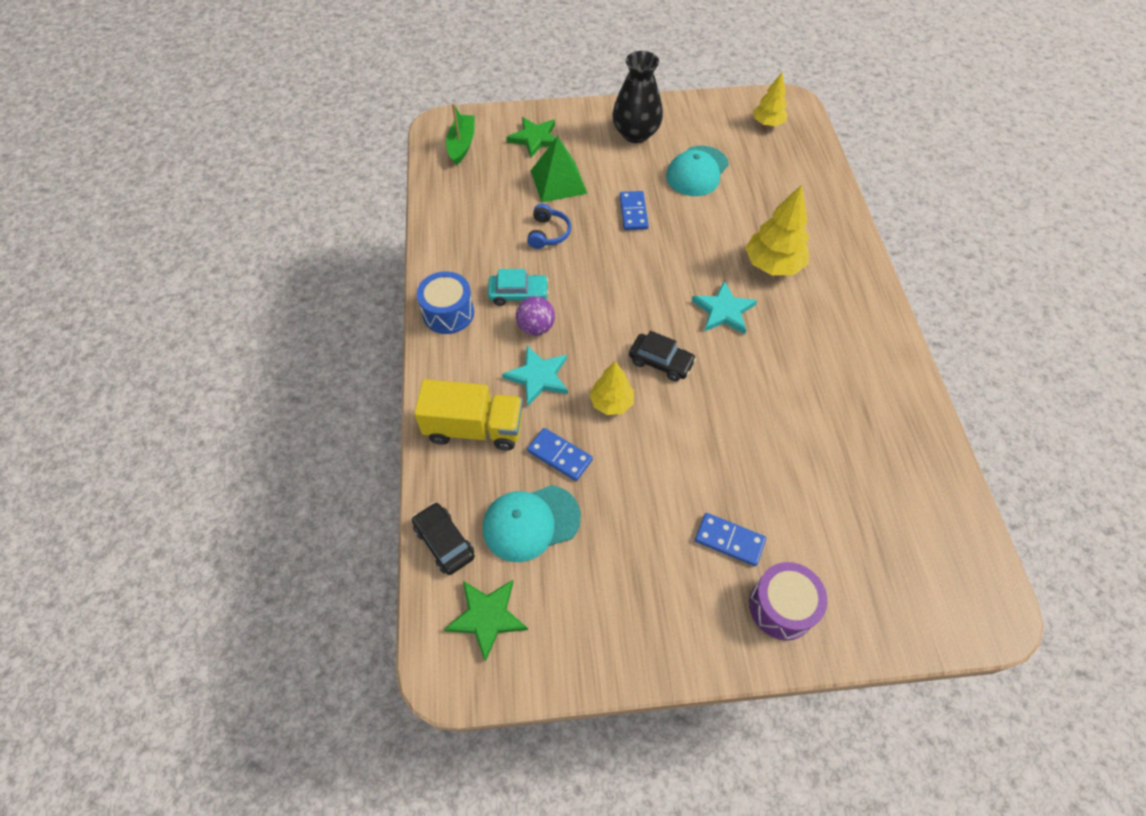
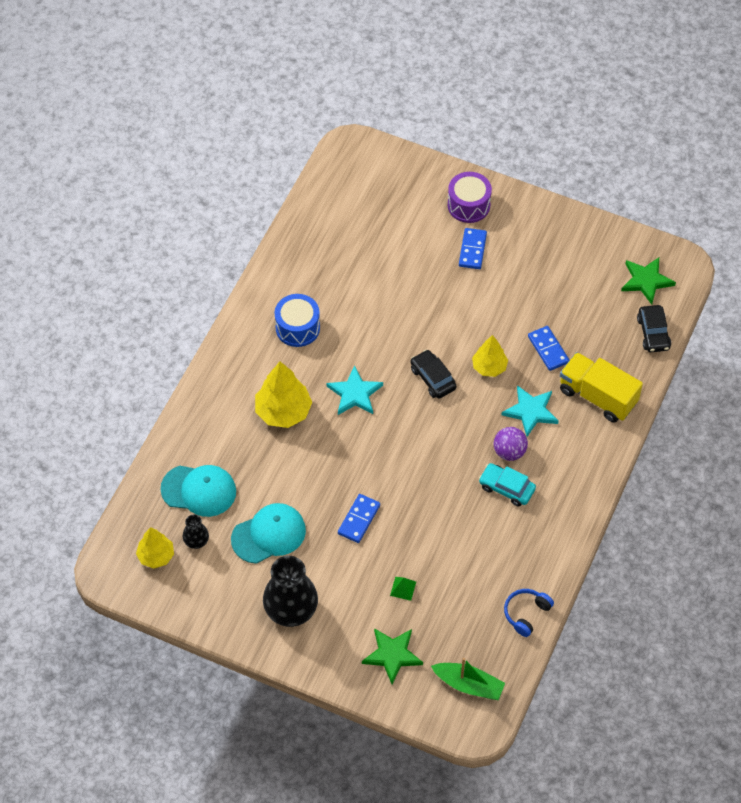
camera: 150 degrees left, 0 degrees up
blue drum [416,271,474,334] -> blue drum moved to [274,294,320,347]
green boat [446,103,475,165] -> green boat turned 105 degrees counterclockwise [431,658,505,700]
turquoise cap [483,485,581,562] -> turquoise cap moved to [160,465,236,517]
blue headphones [527,204,571,249] -> blue headphones moved to [504,589,554,637]
green pyramid [531,136,588,202] -> green pyramid [390,577,416,601], size x0.44
blue domino [695,513,766,566] -> blue domino turned 45 degrees clockwise [459,228,487,269]
none -> black vase [183,515,209,549]

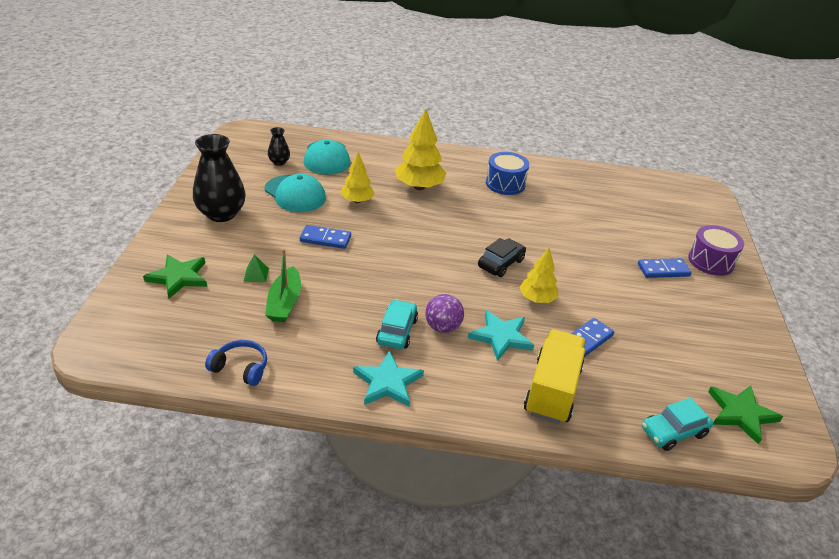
camera: 70 degrees right, 20 degrees down
yellow tree [136,527,174,569] -> yellow tree moved to [341,152,375,203]
turquoise star [327,365,383,415] -> turquoise star moved to [353,350,424,407]
green boat [431,658,505,700] -> green boat moved to [265,249,301,322]
black car [637,305,671,352] -> turquoise car [642,398,713,451]

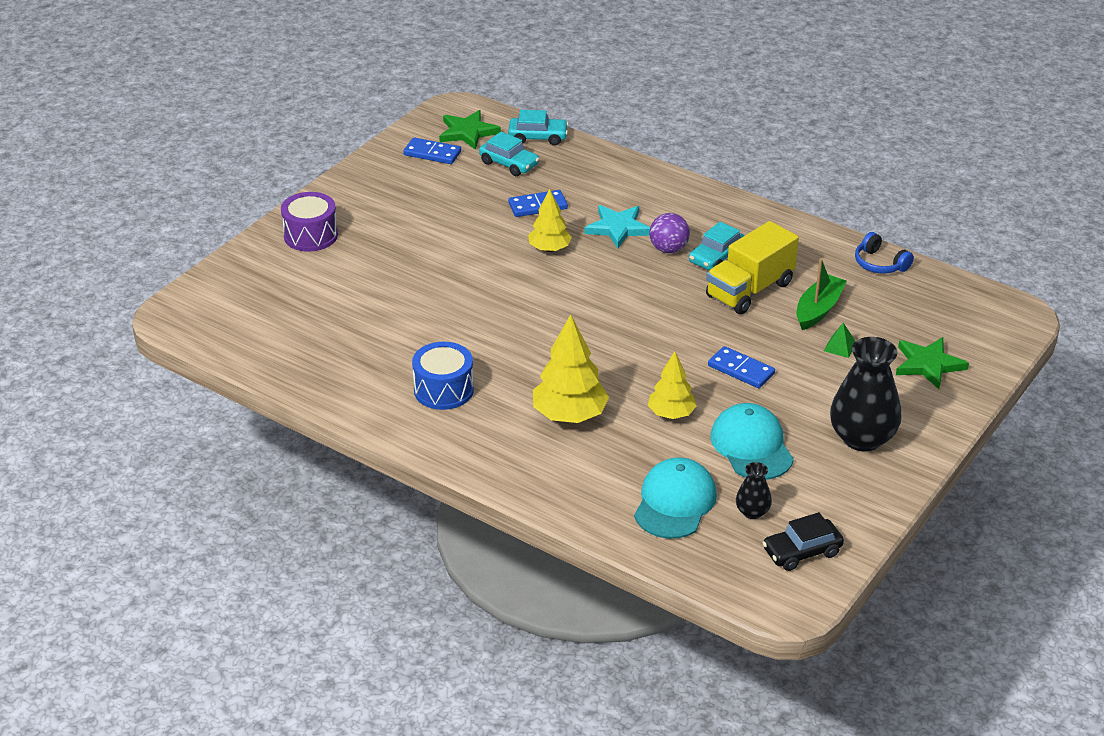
camera: 150 degrees left, 0 degrees up
turquoise star [353,350,424,407] -> none
black car [478,238,526,277] -> black car moved to [762,512,844,571]
yellow truck [524,329,586,424] -> yellow truck moved to [706,221,799,314]
blue domino [638,258,692,278] -> blue domino moved to [403,137,461,164]
none -> turquoise car [479,132,540,176]

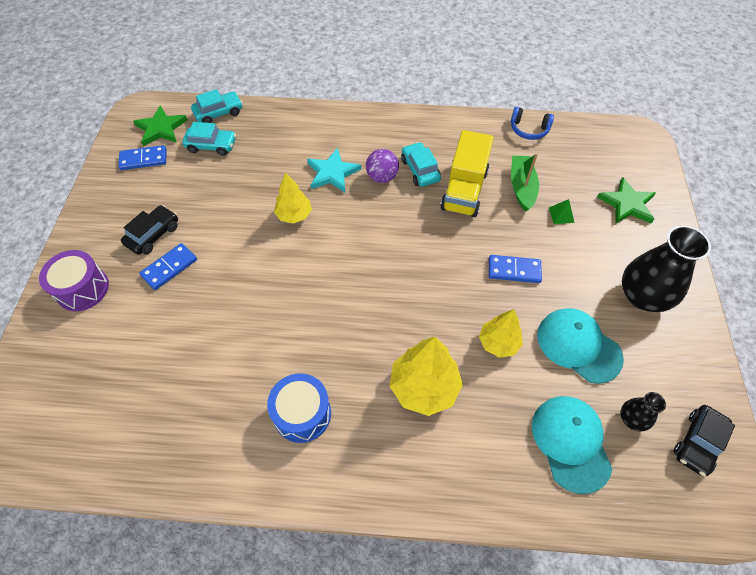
camera: 30 degrees left, 20 degrees up
blue domino [508,190,568,217] -> blue domino moved to [139,243,197,290]
turquoise car [689,222,745,270] -> turquoise car turned 150 degrees clockwise [401,142,441,187]
none -> black car [121,205,178,255]

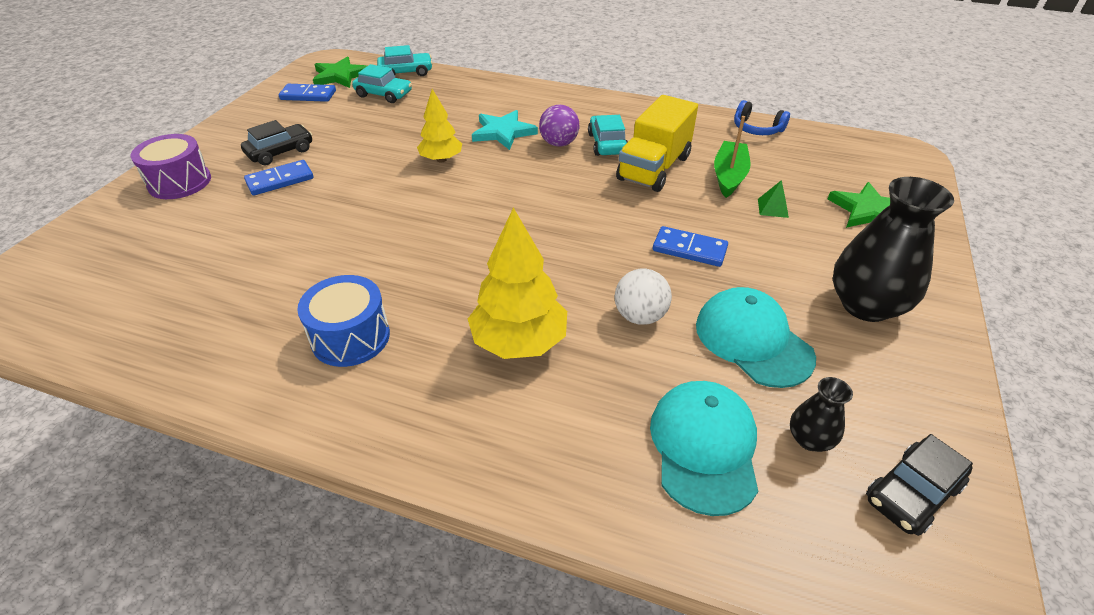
camera: 15 degrees right, 15 degrees down
yellow tree [479,309,523,358] -> white ball [615,269,672,325]

